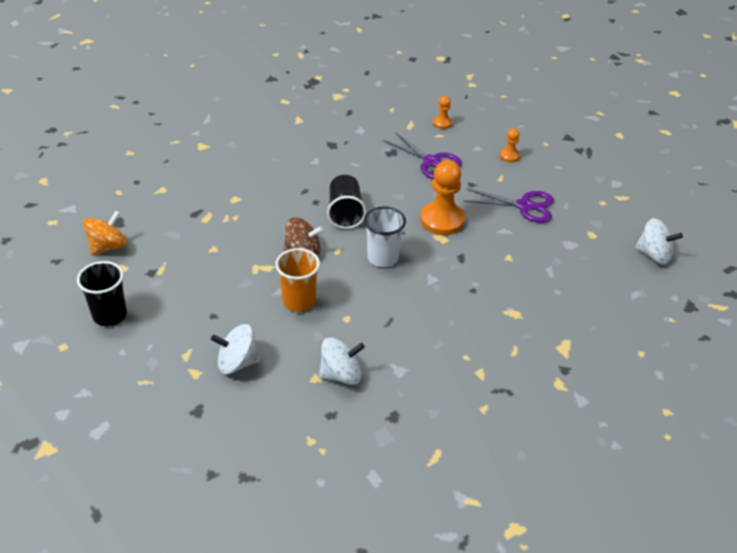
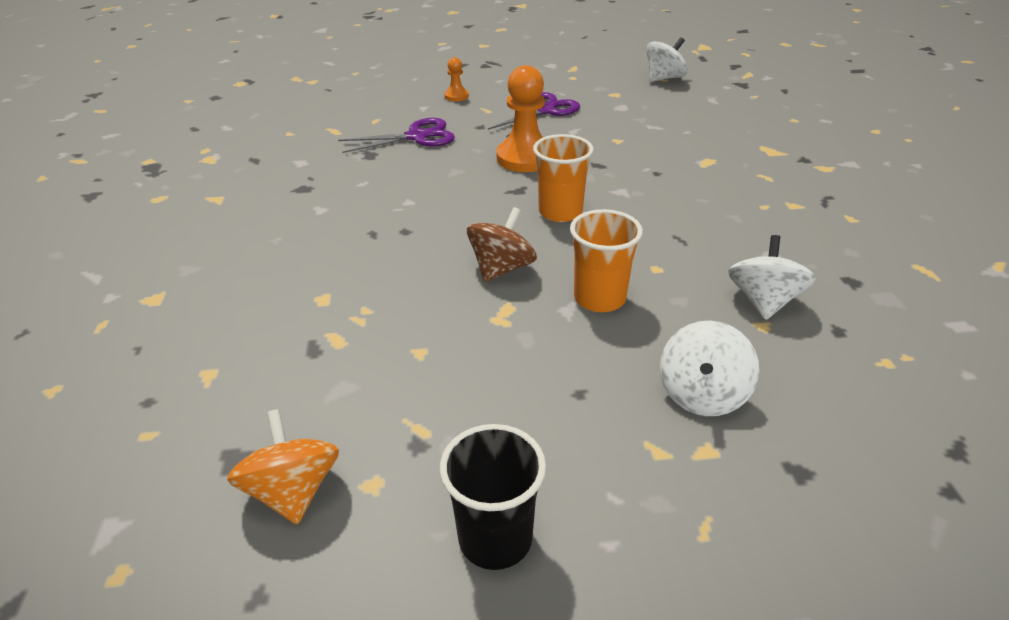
camera: 60 degrees left, 5 degrees down
black cup [327,175,367,229] -> none
white cup [364,207,406,267] -> orange cup [533,134,594,222]
orange pawn [433,96,452,129] -> none

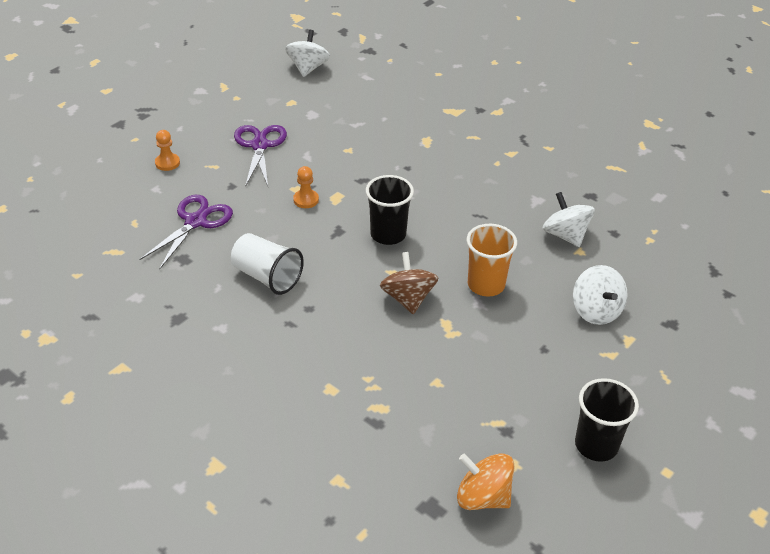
camera: 45 degrees left, 5 degrees up
orange pawn [496,65,545,172] -> orange pawn [293,166,319,208], size x0.49
orange cup [533,134,594,222] -> black cup [366,175,414,245]
none -> white cup [231,233,304,295]

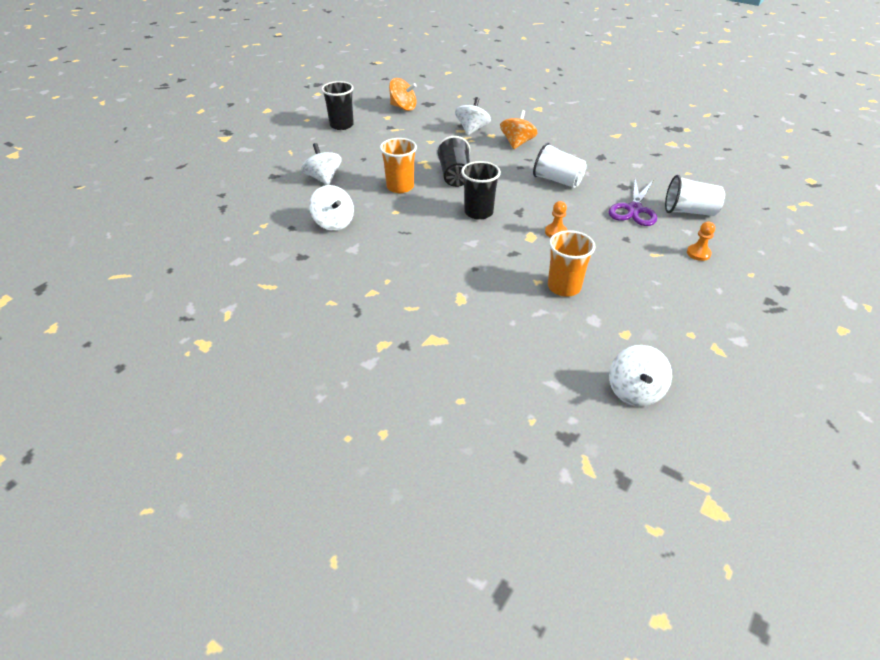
camera: 175 degrees right, 0 degrees up
purple scissors [234,125,287,187] -> none
brown spinning top [380,252,438,314] -> black cup [436,136,470,187]
none -> white spinning top [455,97,491,135]
none -> orange spinning top [500,110,538,149]
none -> orange cup [548,230,596,297]
none -> white cup [665,175,725,216]

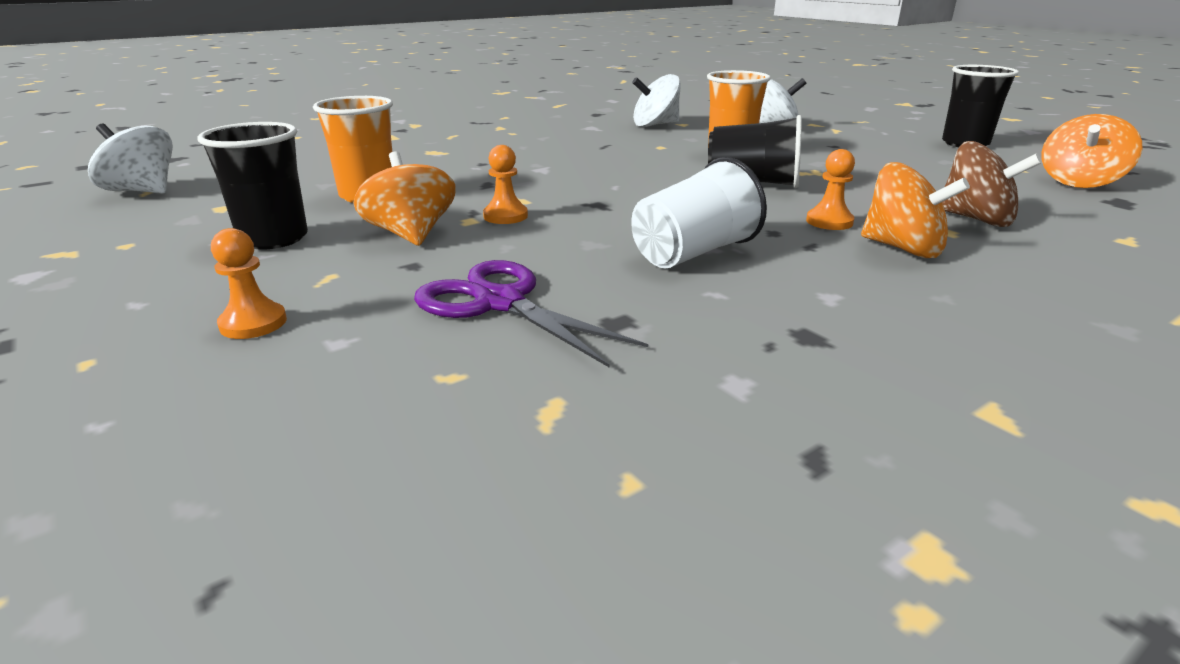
camera: 110 degrees right, 15 degrees down
white spinning top [455,97,491,135] -> brown spinning top [942,141,1042,227]
black cup [461,161,501,220] -> black cup moved to [198,122,308,249]
white cup [665,175,725,216] -> none
none -> orange spinning top [354,151,456,246]
none -> orange pawn [806,149,855,230]

